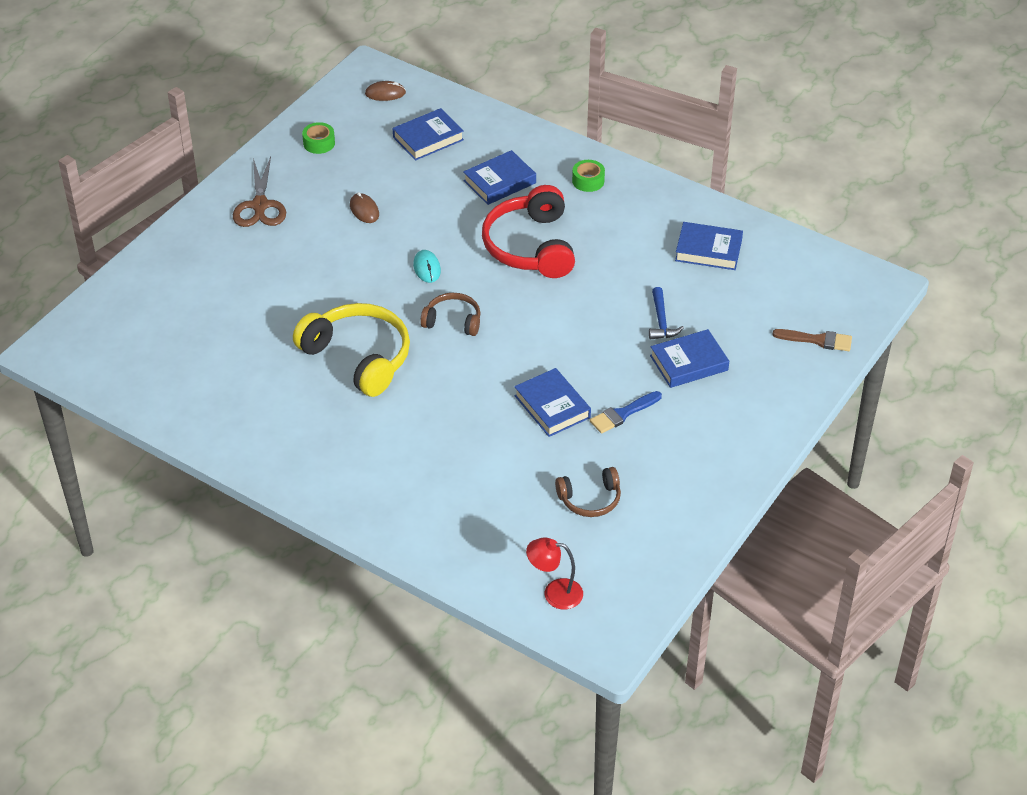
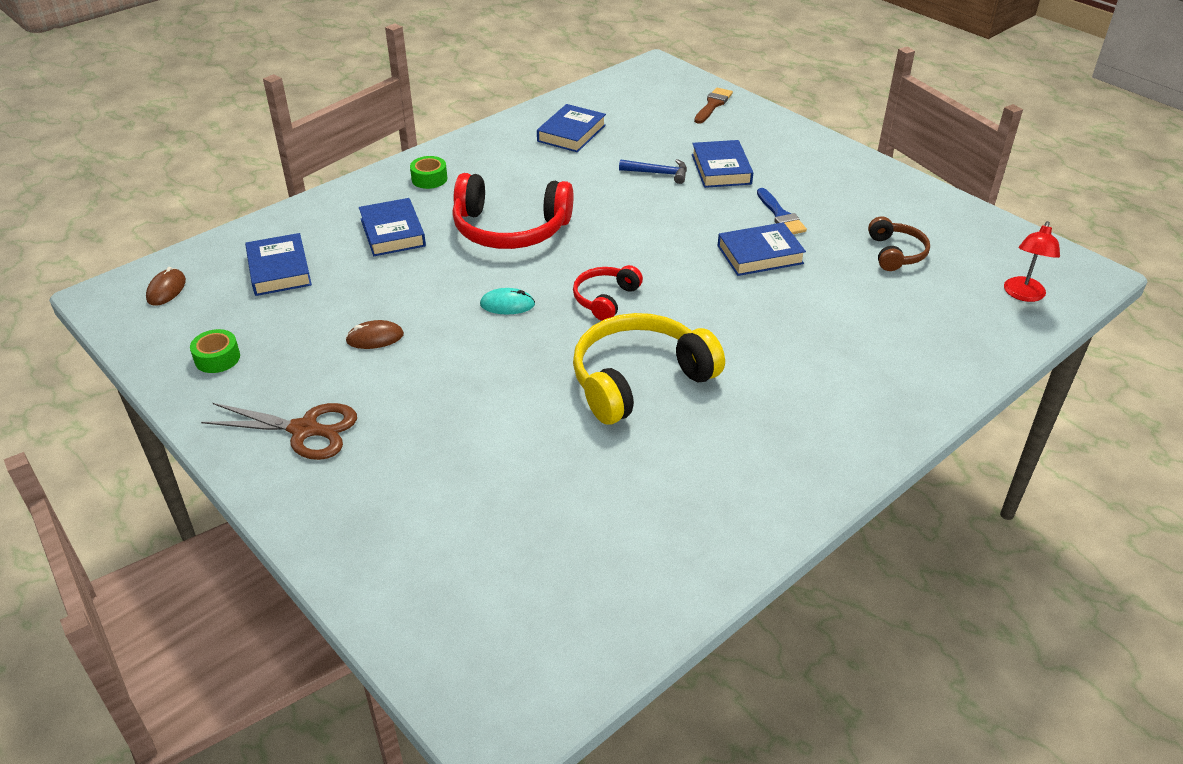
camera: 75 degrees left, 5 degrees down
brown headphones [420,293,481,336] -> red headphones [573,265,643,321]

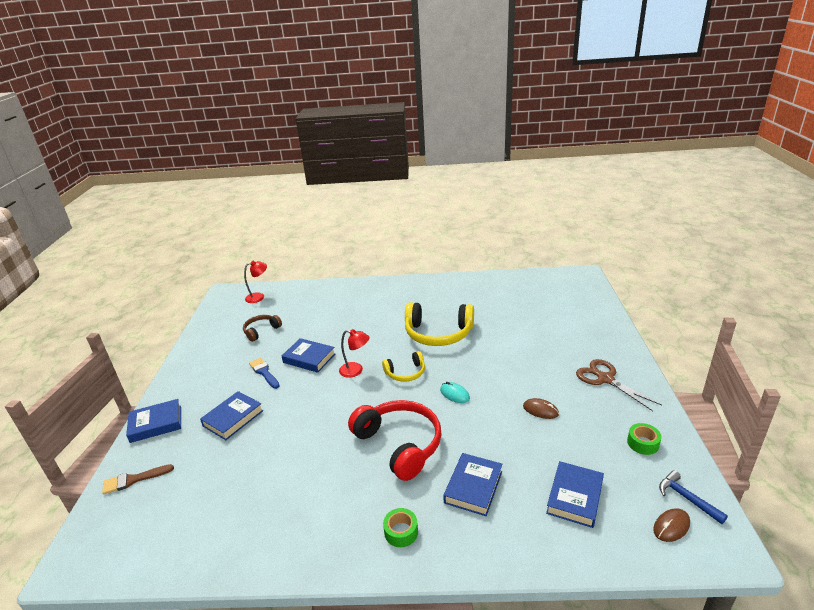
camera: 135 degrees left, 10 degrees down
blue book [537,104,606,152] -> blue book moved to [126,399,181,443]
red headphones [573,265,643,321] -> yellow headphones [382,351,425,382]
blue hammer [619,159,687,184] -> blue hammer moved to [659,470,728,524]
blue brush [757,188,807,234] -> blue brush turned 60 degrees counterclockwise [249,358,280,389]
none -> red lamp [339,329,369,378]

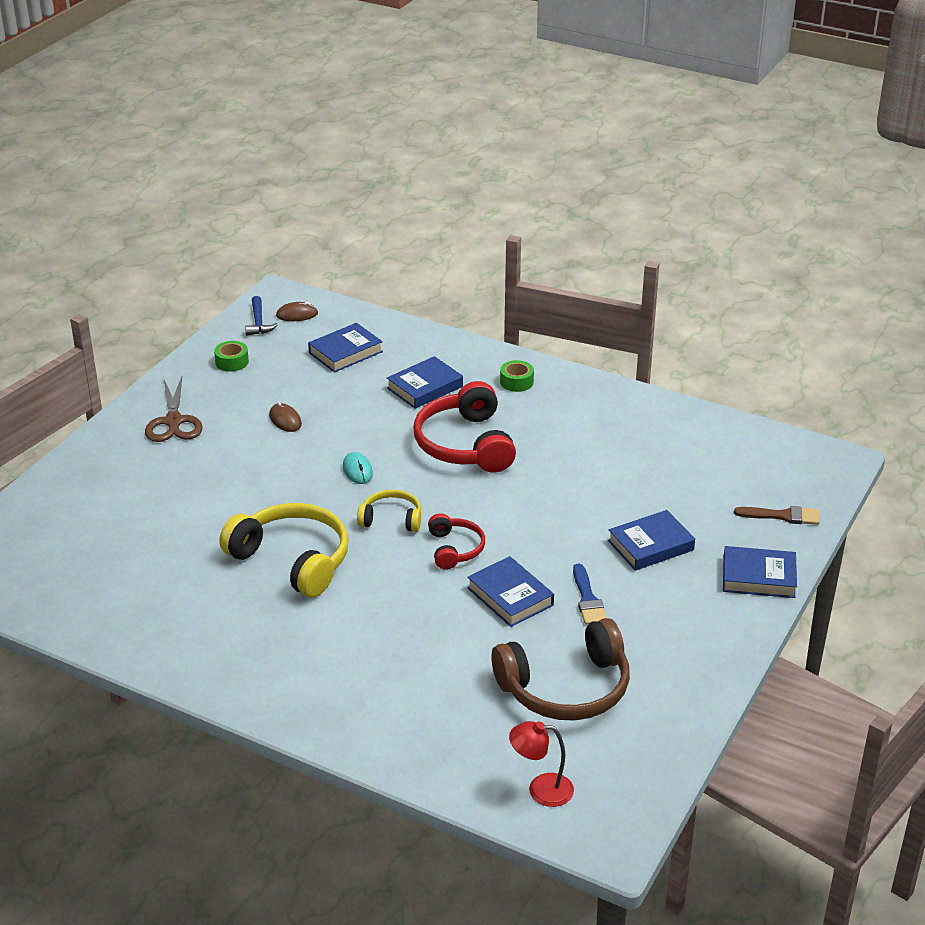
camera: 155 degrees left, 5 degrees up
brown headphones [243,315,282,342] -> brown headphones [491,618,630,721], size x1.85
red lamp [339,329,369,378] -> red headphones [428,513,485,570]

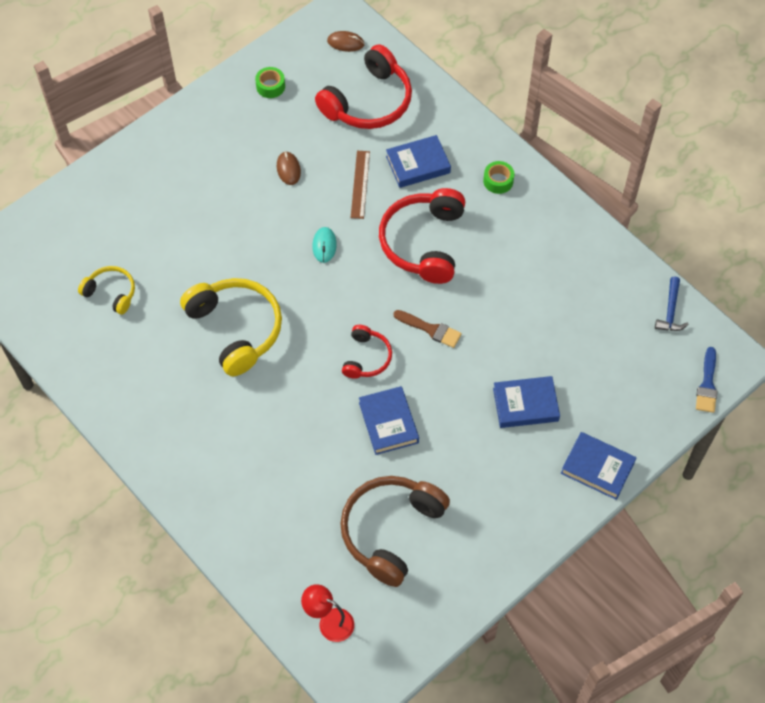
camera: 20 degrees right, 25 degrees up
brown scissors [145,377,203,442] -> none
blue hammer [245,296,278,336] -> blue hammer moved to [655,276,689,331]
blue book [308,323,383,372] -> red headphones [315,44,412,129]
yellow headphones [357,490,421,532] -> yellow headphones moved to [78,266,135,315]
brown headphones [491,618,630,721] -> brown headphones turned 120 degrees clockwise [340,476,450,587]
blue brush [573,564,607,625] -> blue brush moved to [696,347,717,413]
brown brush [734,506,819,525] -> brown brush moved to [393,310,462,348]
none -> brown ruler [351,151,370,219]

